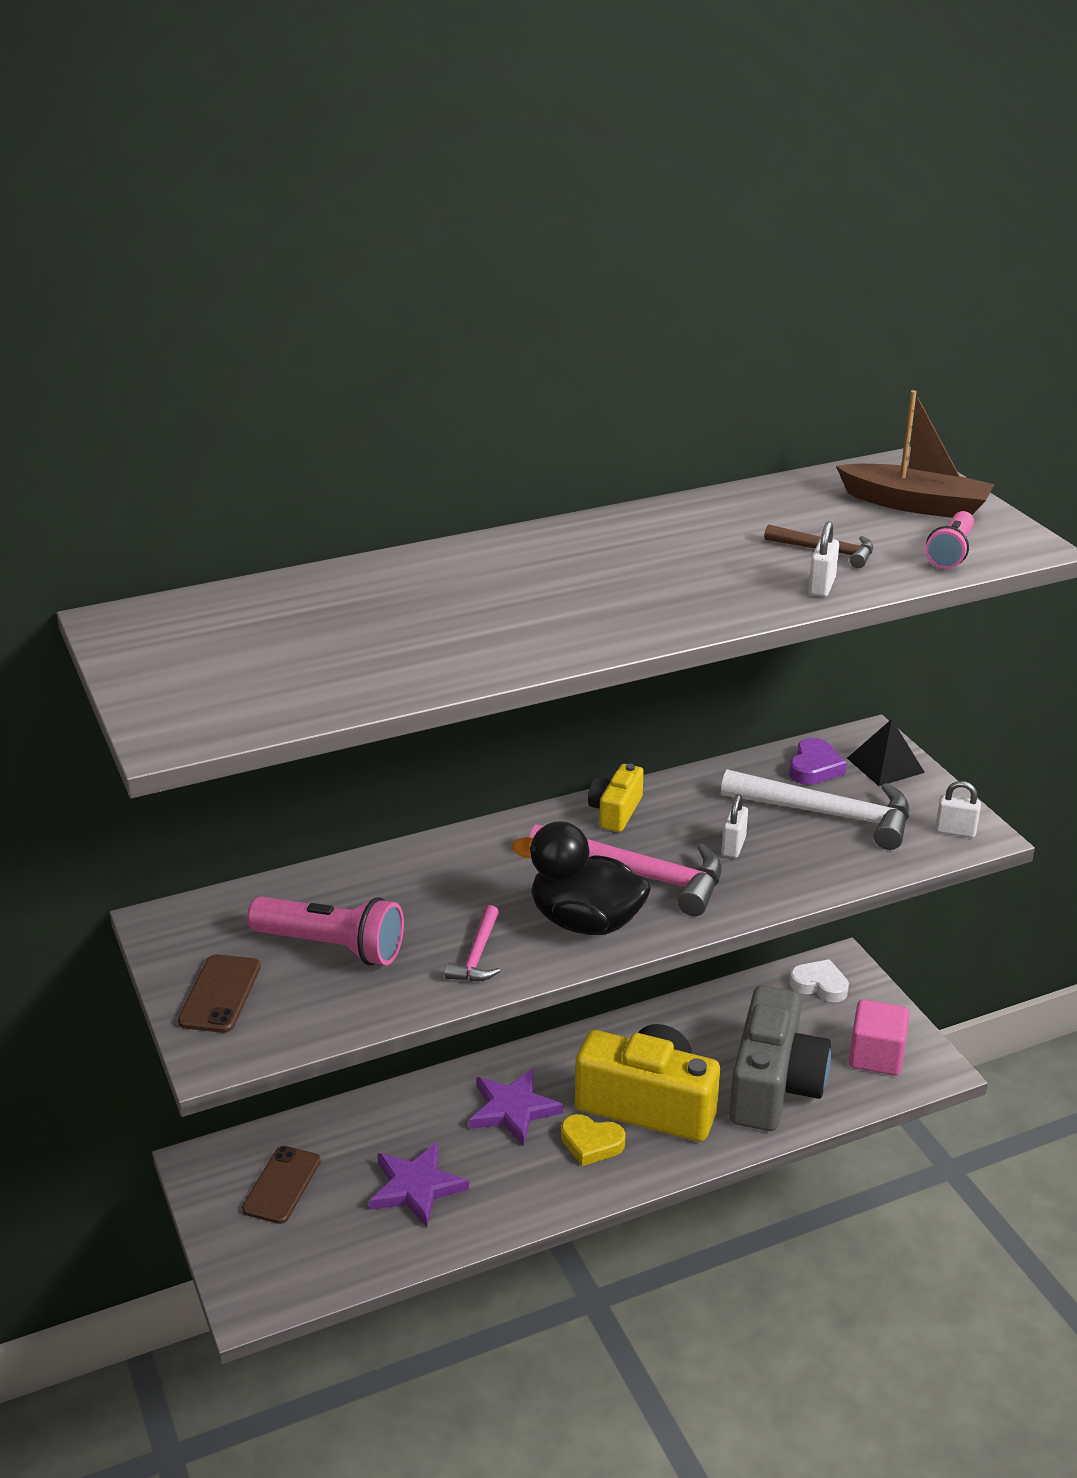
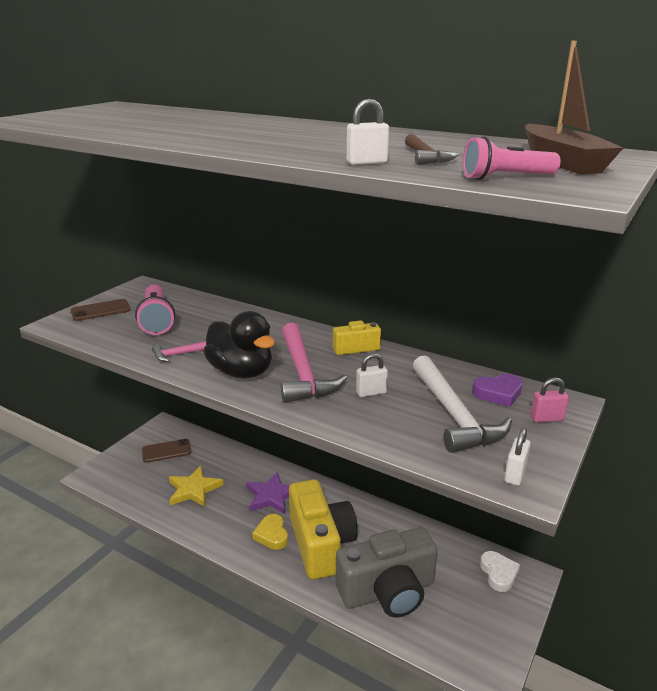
camera: 55 degrees right, 5 degrees down
purple star [369,1142,469,1227] -> yellow star [169,466,224,507]
black duck [512,821,651,935] -> black duck turned 150 degrees clockwise [203,311,275,378]
black pyramid [847,719,925,786] -> pink padlock [530,377,569,422]
pink cube [849,999,910,1075] -> none
white padlock [935,781,981,838] -> white padlock turned 45 degrees clockwise [504,428,531,486]

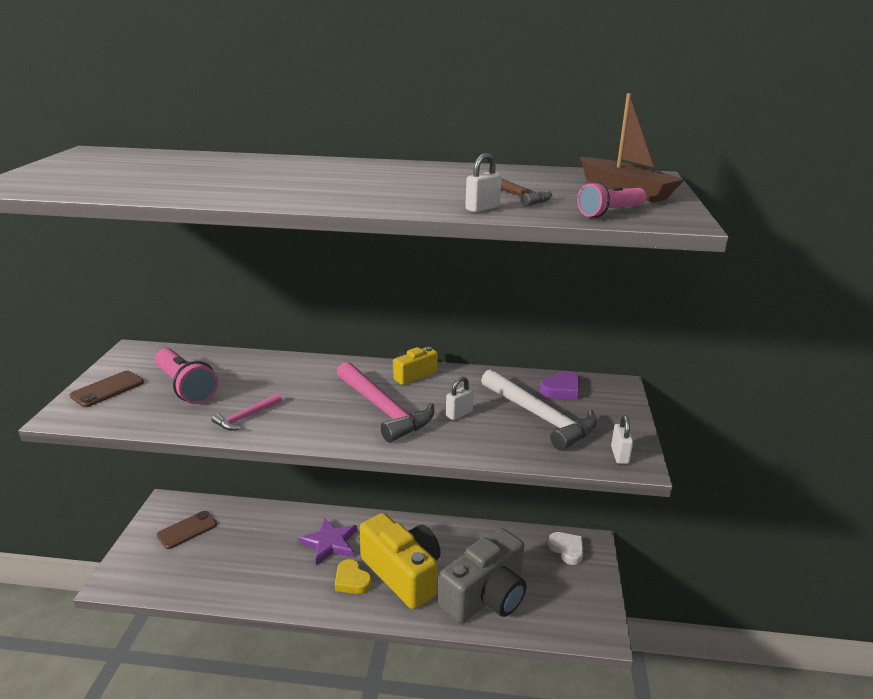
camera: 25 degrees left, 0 degrees up
yellow star [169,466,224,507] -> none
black duck [203,311,275,378] -> none
pink padlock [530,377,569,422] -> none

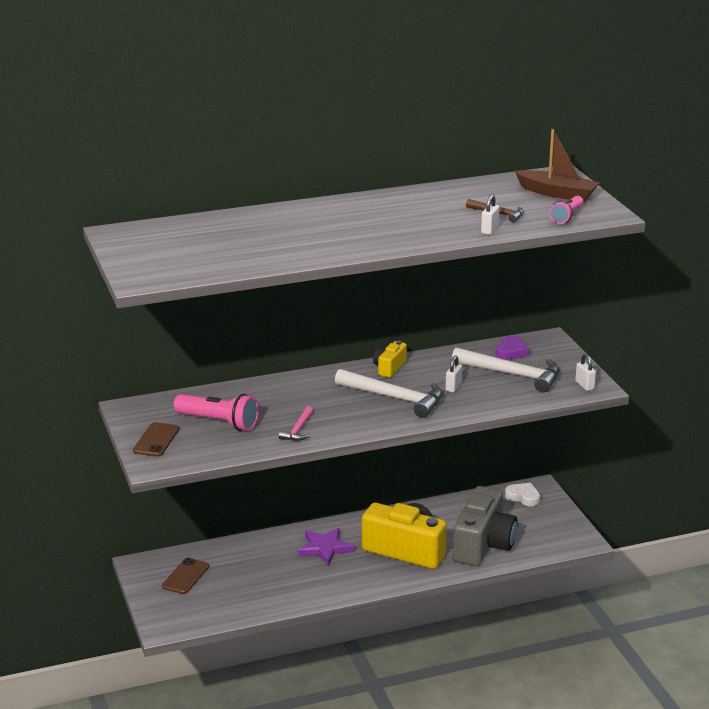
camera: 25 degrees left, 0 degrees up
yellow heart [335,559,372,594] -> none
pink hammer [337,362,434,442] -> white hammer [335,369,443,418]

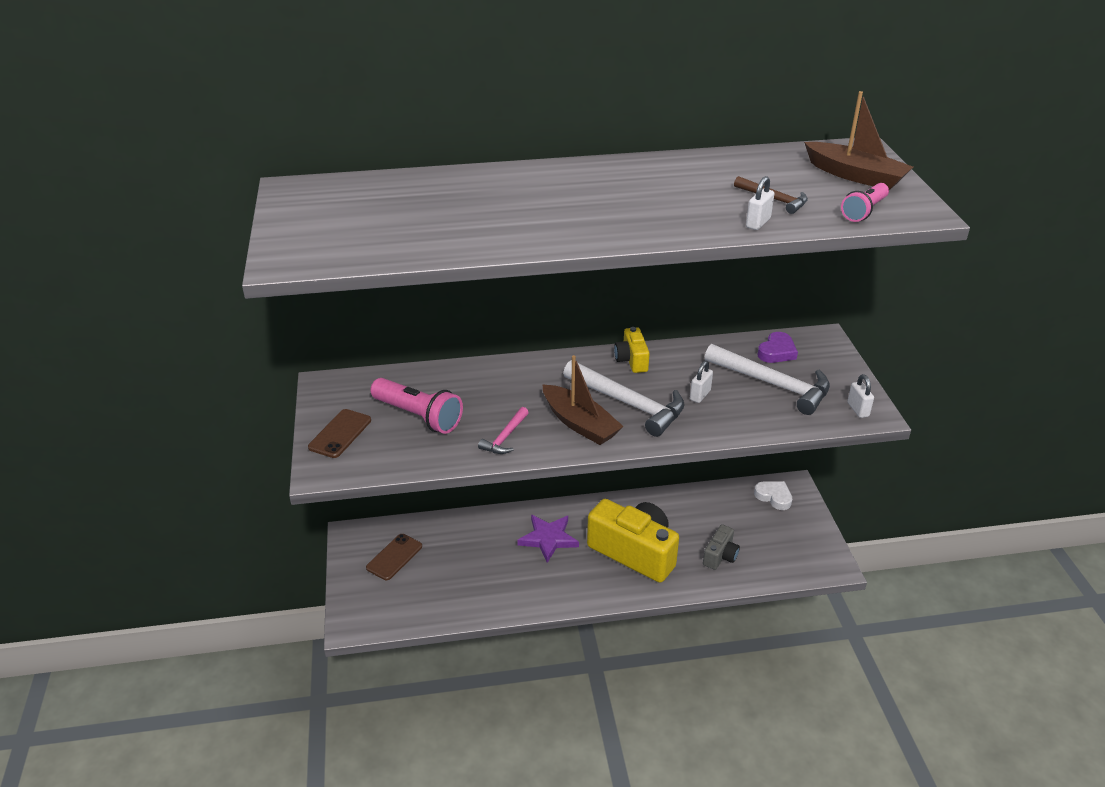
camera: 10 degrees right, 10 degrees up
yellow camera [373,341,407,378] -> yellow camera turned 45 degrees counterclockwise [614,327,650,373]
grey camera [453,486,518,566] -> grey camera [703,524,740,570], size x0.48
none -> brown boat [543,355,624,445]

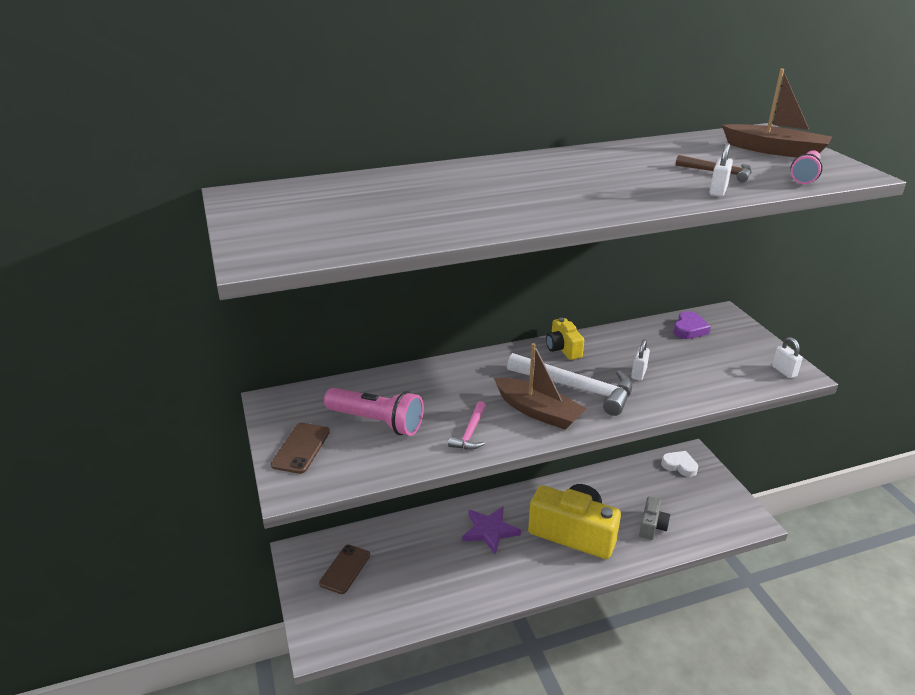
camera: 10 degrees left, 5 degrees down
white hammer [705,344,830,415] -> none

